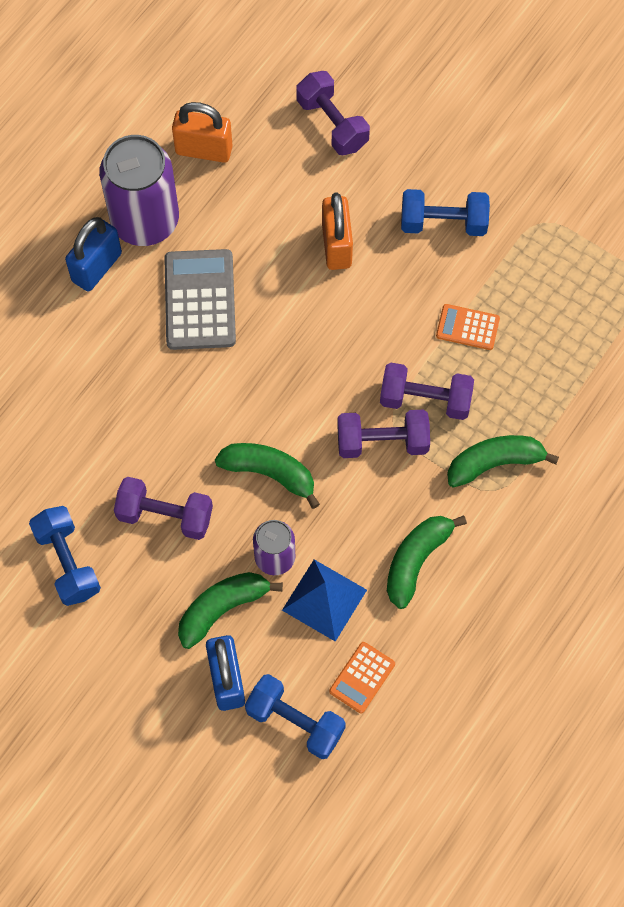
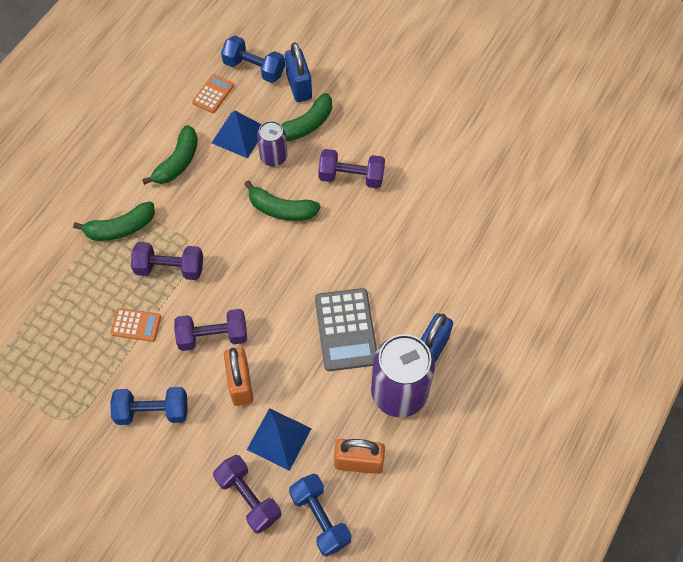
camera: 175 degrees right, 5 degrees down
blue dumbbell [29,506,101,606] -> blue dumbbell moved to [289,473,351,557]
purple dumbbell [337,409,430,458] -> purple dumbbell moved to [174,309,247,351]
none -> blue pyramid [247,408,312,471]

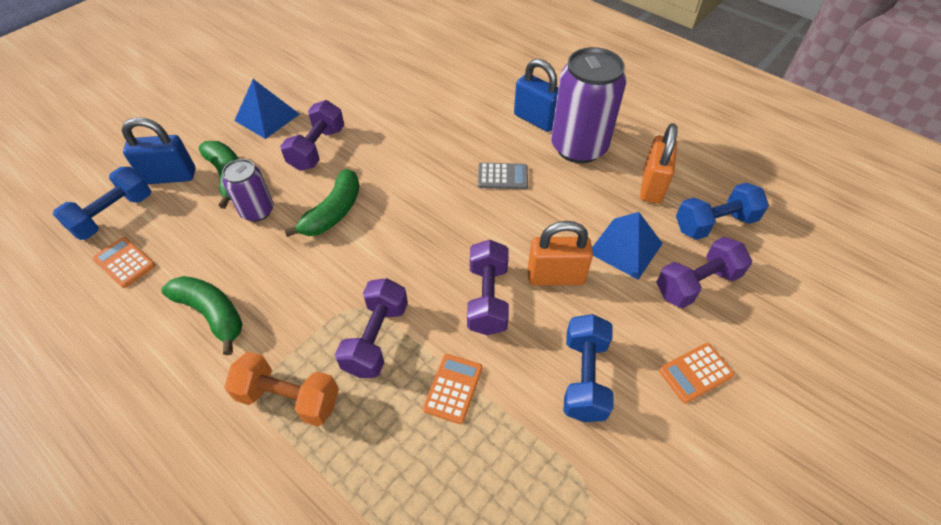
camera: 80 degrees left, 10 degrees down
green banana [73,202,155,241] -> orange dumbbell [224,352,339,426]
blue pyramid [212,111,262,158] -> blue pyramid moved to [234,79,300,139]
grey calculator [315,288,377,371] -> grey calculator [478,163,528,189], size x0.55
none -> orange calculator [659,343,735,403]

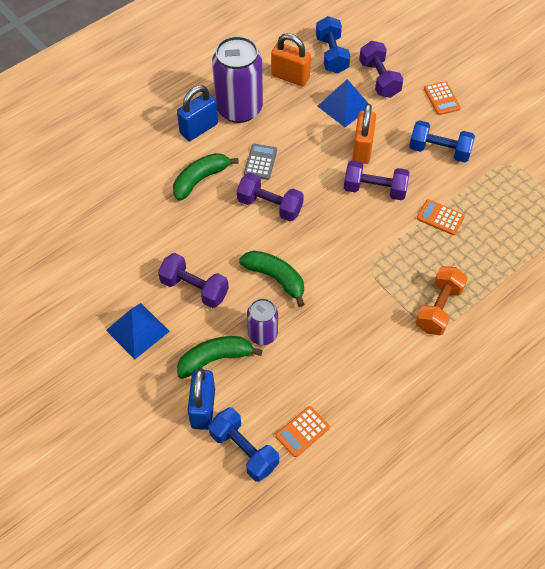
camera: 80 degrees left, 5 degrees up
green banana [161,276,243,355] -> green banana moved to [173,153,239,200]
purple dumbbell [335,278,408,378] -> purple dumbbell moved to [237,172,304,221]

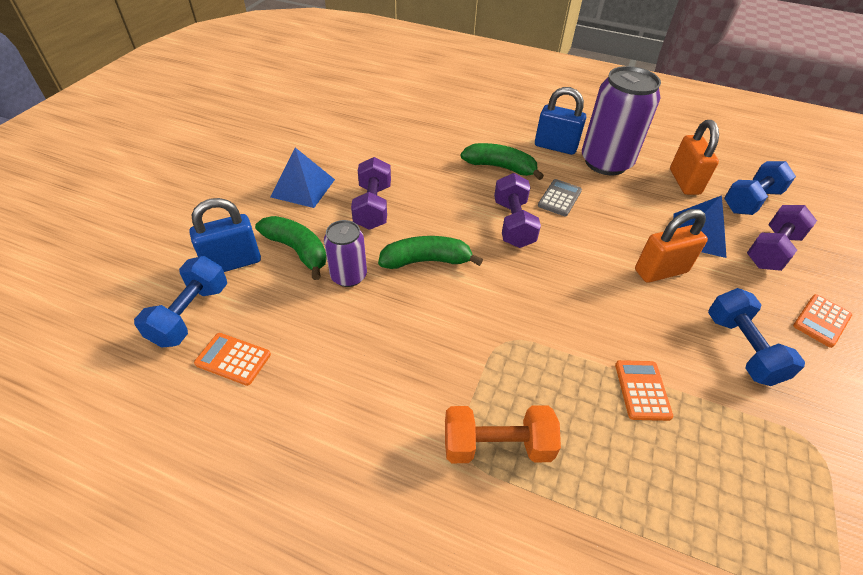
camera: 60 degrees right, 10 degrees down
green banana [239,251,305,307] -> green banana turned 105 degrees counterclockwise [378,236,483,269]
grey calculator [244,144,277,180] -> grey calculator turned 45 degrees counterclockwise [538,179,582,216]
purple dumbbell [344,160,410,200] -> none

